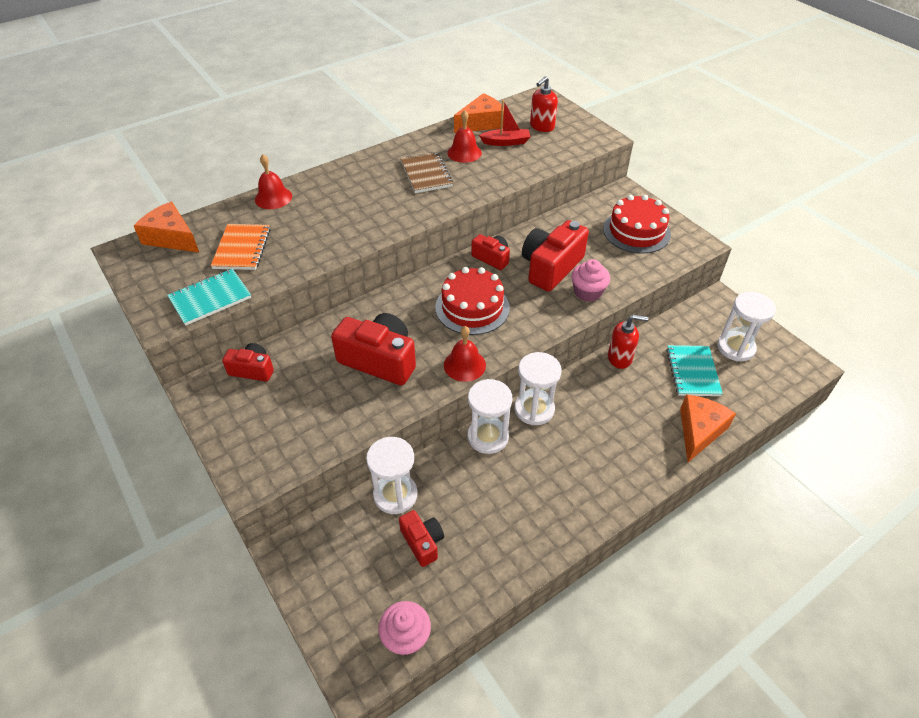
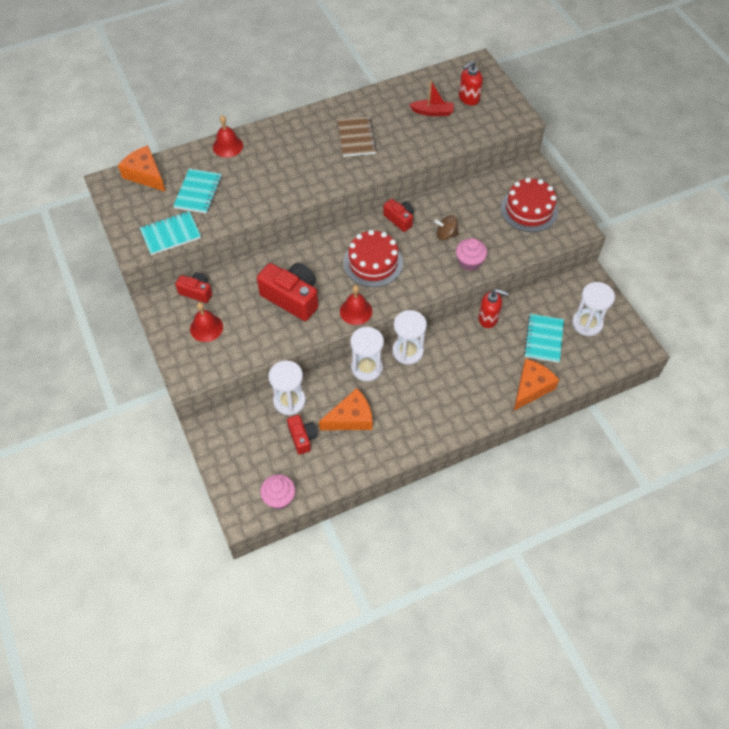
camera: 10 degrees right, 10 degrees up
orange notebook [211,224,270,270] -> turquoise notebook [173,169,222,214]
red bell [447,110,482,163] -> red bell moved to [190,302,223,342]
orange cheese [454,93,504,133] -> orange cheese moved to [319,388,373,430]
red camera [522,220,589,292] -> brown spinning top [435,215,459,240]

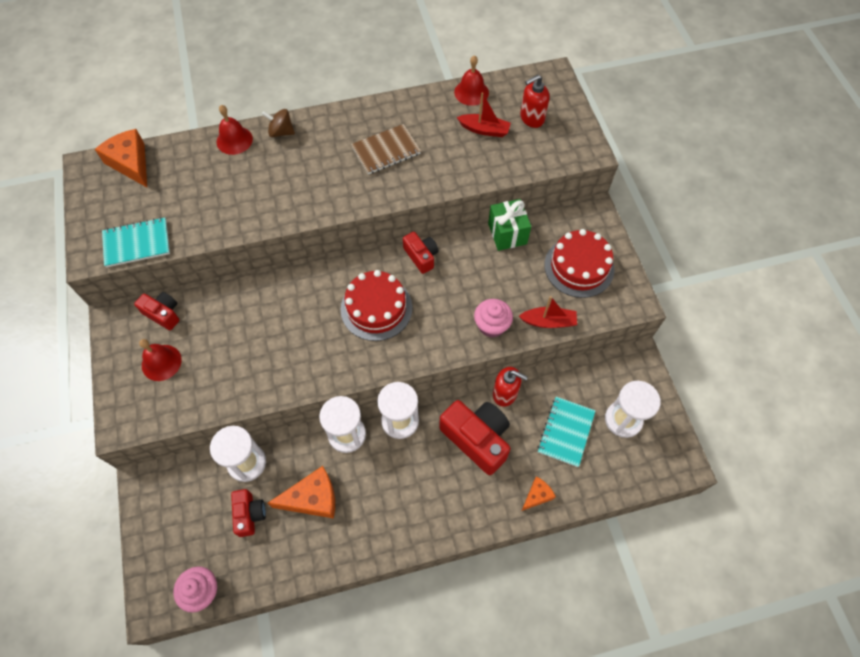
camera: 10 degrees right, 5 degrees up
turquoise notebook [173,169,222,214] -> none
red camera [257,263,318,321] -> red camera moved to [439,400,511,475]
brown notebook [338,117,377,157] -> brown notebook turned 60 degrees clockwise [351,124,421,174]
red bell [340,285,372,325] -> red bell moved to [454,55,489,106]
brown spinning top [435,215,459,240] -> brown spinning top moved to [262,109,295,138]
orange cheese [514,359,559,411] -> orange cheese [522,476,556,511], size x0.56
none -> green gift [488,199,531,251]
none -> red boat [519,296,577,328]

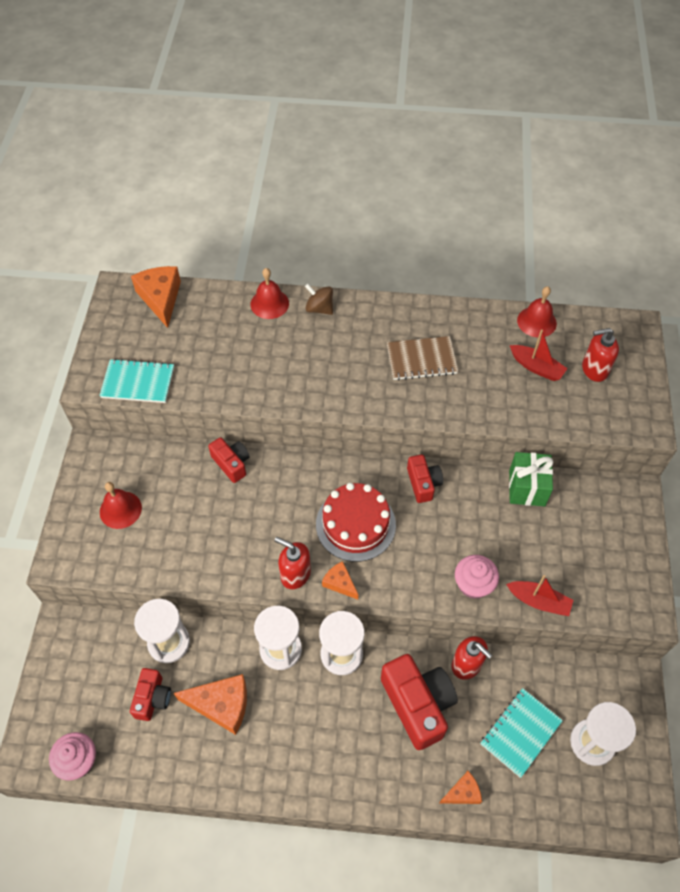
camera: 20 degrees right, 5 degrees down
red camera [134,292,179,330] -> red camera moved to [208,437,250,483]
red cake [544,229,614,298] -> none
none -> red soap dispenser [275,537,311,589]
none -> orange cheese [322,561,358,600]

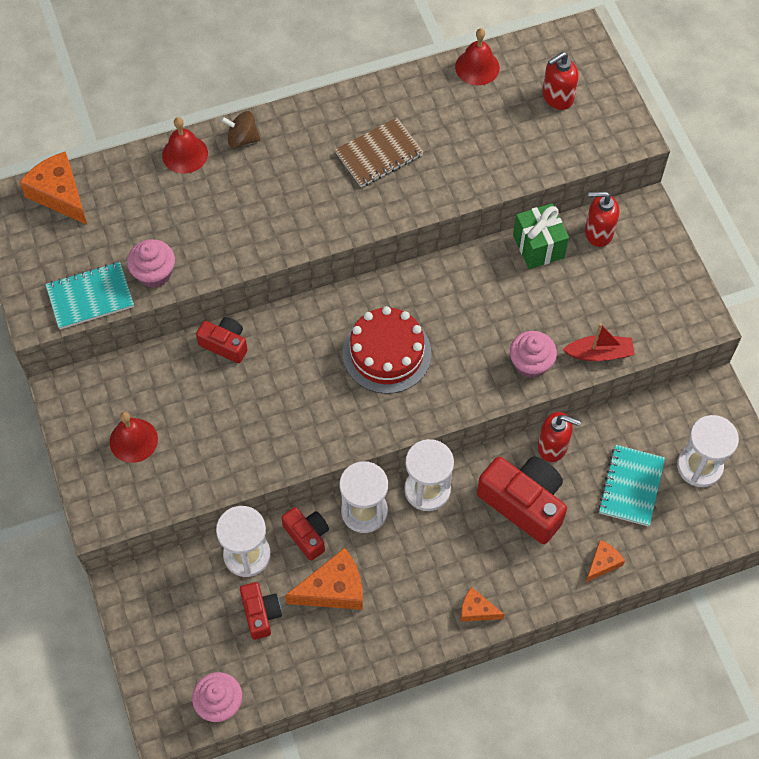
camera: 25 degrees left, 5 degrees up
red soap dispenser [275,537,311,589] -> red soap dispenser moved to [585,192,619,247]
orange cheese [322,561,358,600] -> orange cheese moved to [461,587,505,622]
red camera [407,455,443,503] -> red camera moved to [281,507,329,561]
red boat [509,330,568,381] -> none
none -> pink cupcake [127,239,175,288]

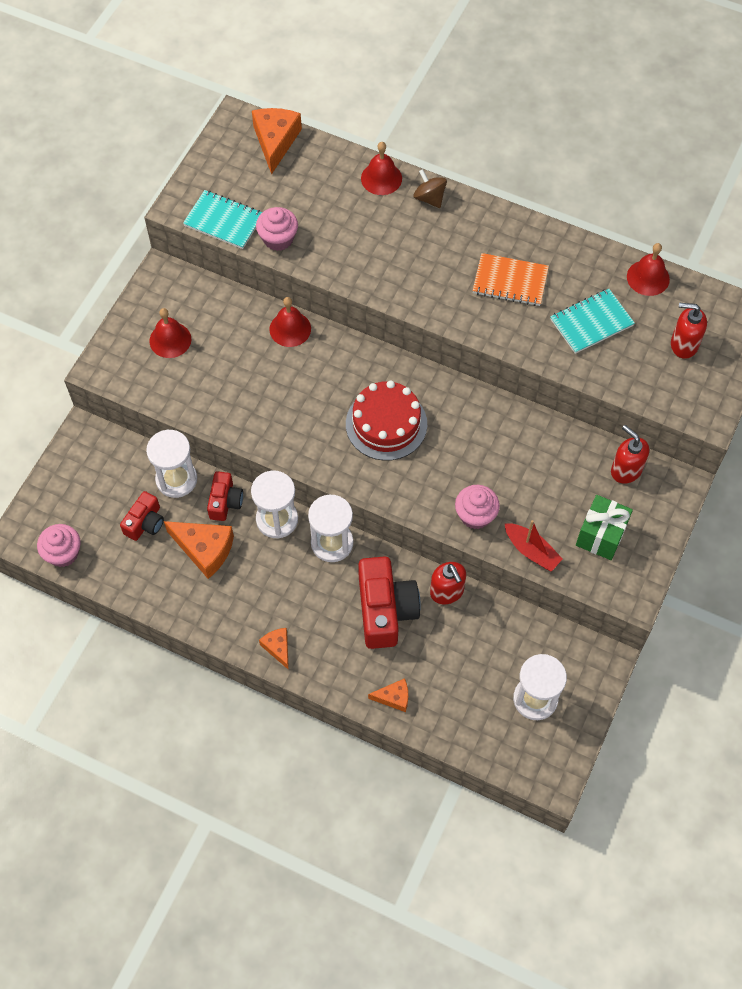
camera: 45 degrees right, 0 degrees up
red camera [196,317,248,363] -> red bell [269,297,311,347]
brown notebook [335,118,424,187] -> orange notebook [472,253,549,306]
green gift [513,203,569,269] -> green gift moved to [576,495,633,560]
turquoise notebook [598,445,665,527] -> turquoise notebook moved to [550,289,635,354]

